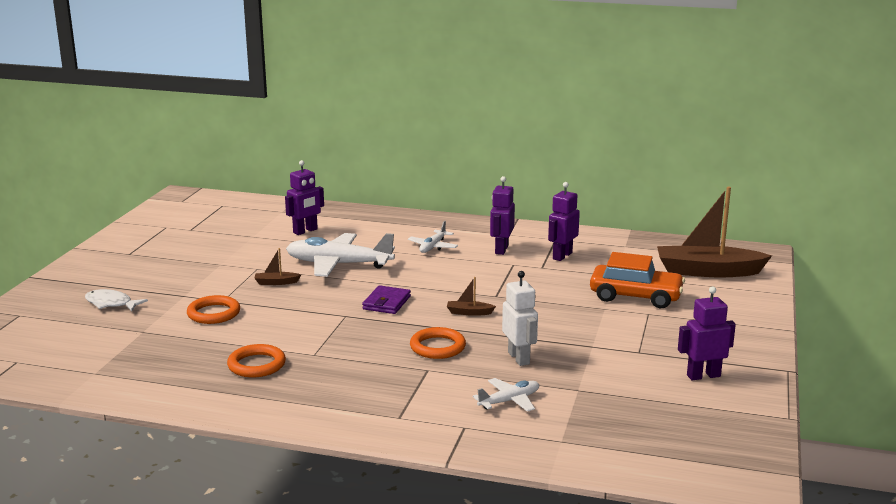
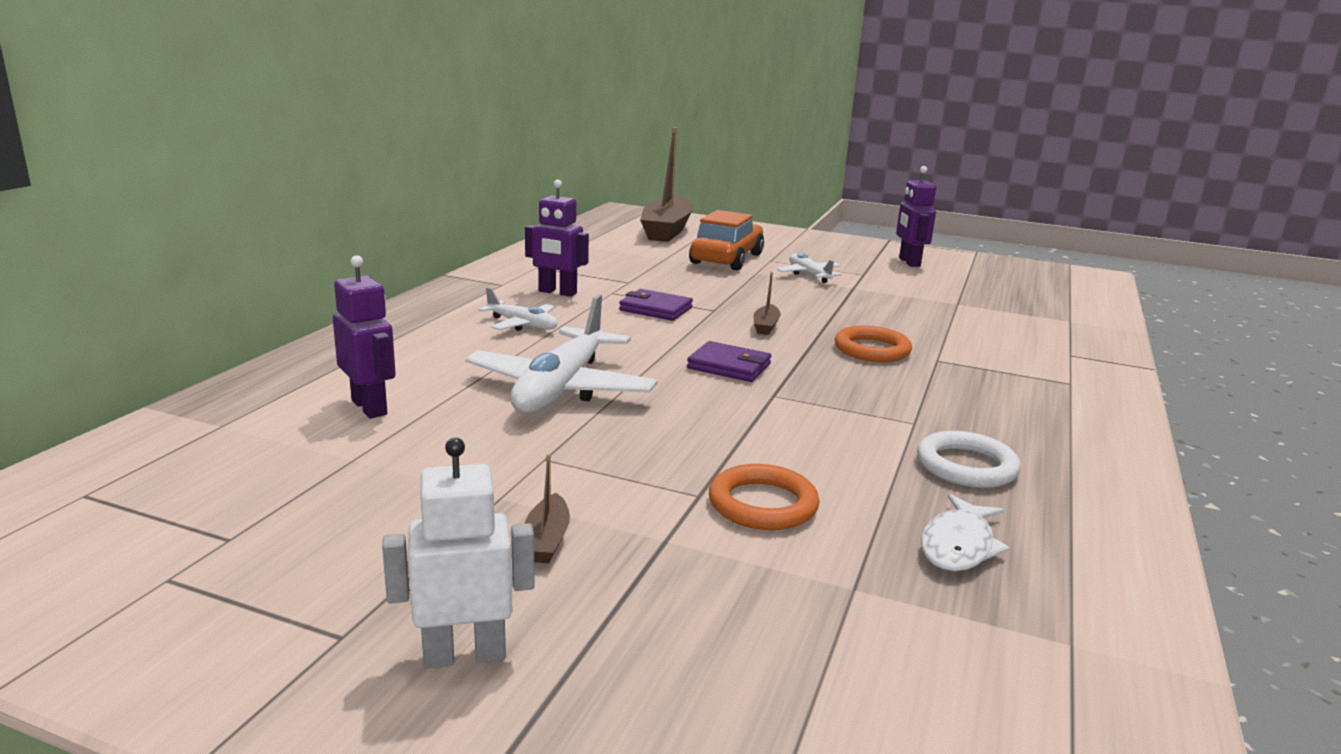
camera: 85 degrees left, 0 degrees up
white fish [85,289,148,311] -> white fish moved to [921,494,1010,571]
orange ring [227,344,286,377] -> white ring [917,431,1021,488]
brown boat [254,248,301,285] -> brown boat moved to [525,454,570,563]
white plane [473,378,539,412] -> white plane moved to [777,253,842,283]
white robot [502,271,538,366] -> white robot moved to [382,438,535,668]
purple robot [548,182,580,261] -> none
none -> purple wallet [619,289,693,321]

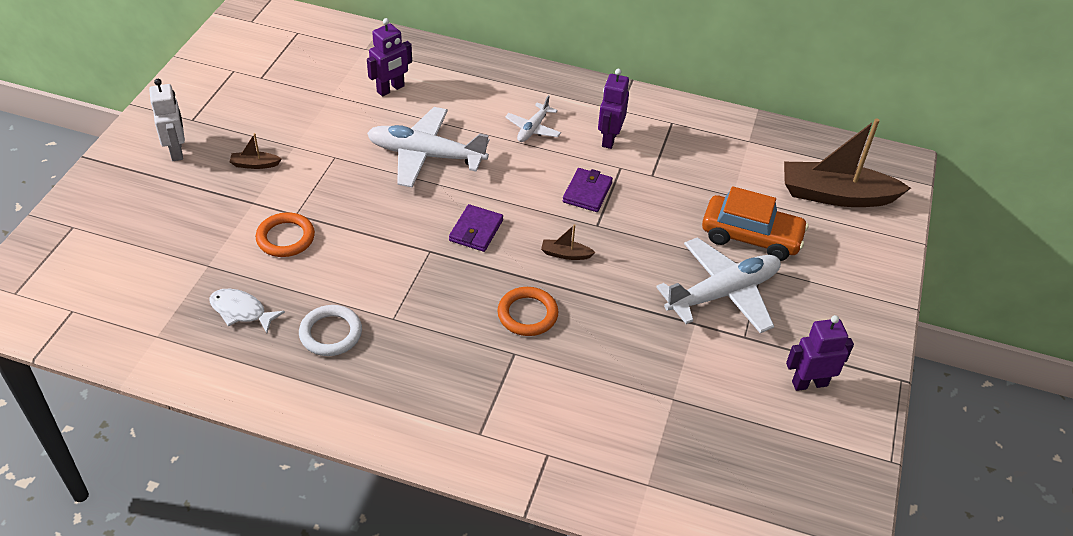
camera: 85 degrees right, 25 degrees up
white plane [777,253,842,283] -> white plane [656,237,781,333], size x1.94

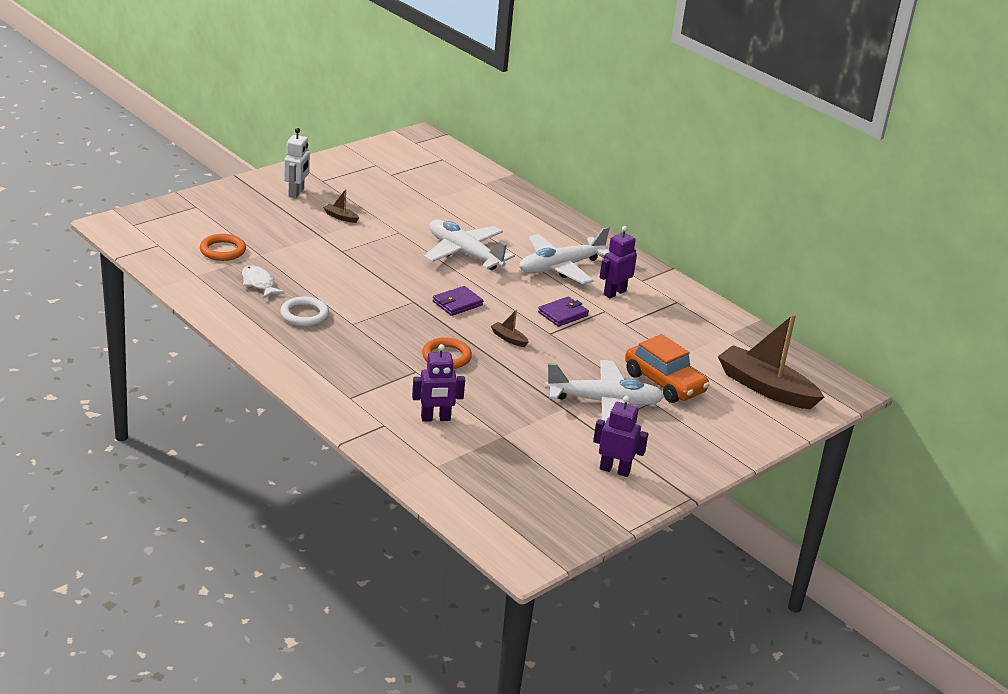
camera: 30 degrees right, 15 degrees down
orange ring [256,212,315,257] -> orange ring moved to [200,234,246,261]
purple robot [367,18,412,96] -> purple robot moved to [412,344,465,422]
white plane [505,95,561,142] -> white plane [519,227,610,284], size x1.94

